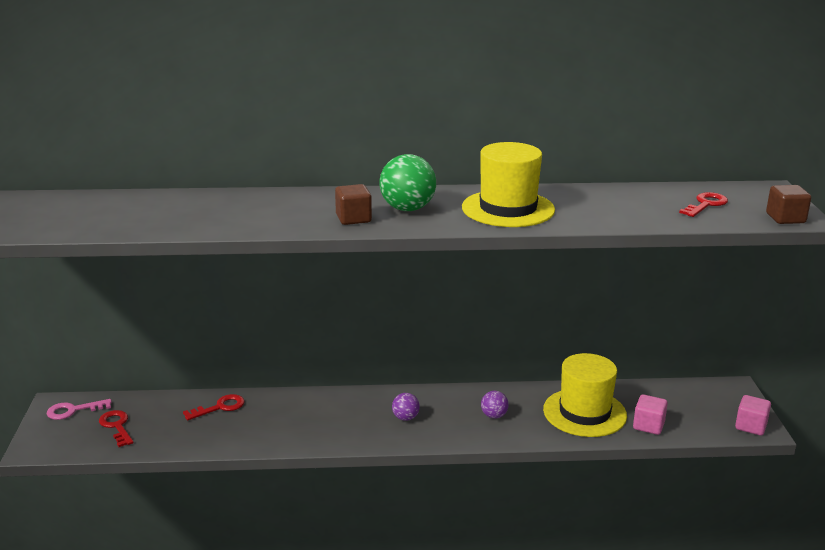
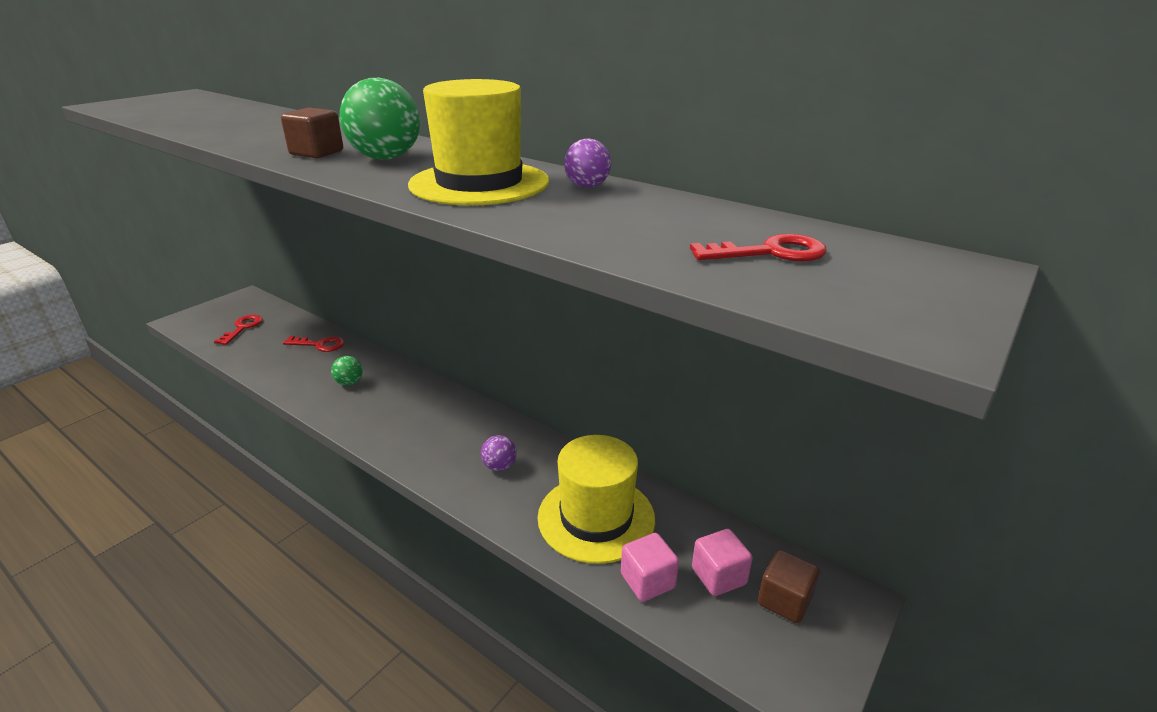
camera: 40 degrees right, 5 degrees up
pink key [47,399,112,420] -> none
purple ball [392,393,420,421] -> purple ball moved to [564,138,611,188]
pink cube [735,395,771,435] -> pink cube moved to [692,529,753,596]
brown cube [766,185,811,224] -> brown cube moved to [758,550,820,623]
none -> green ball [331,356,363,386]

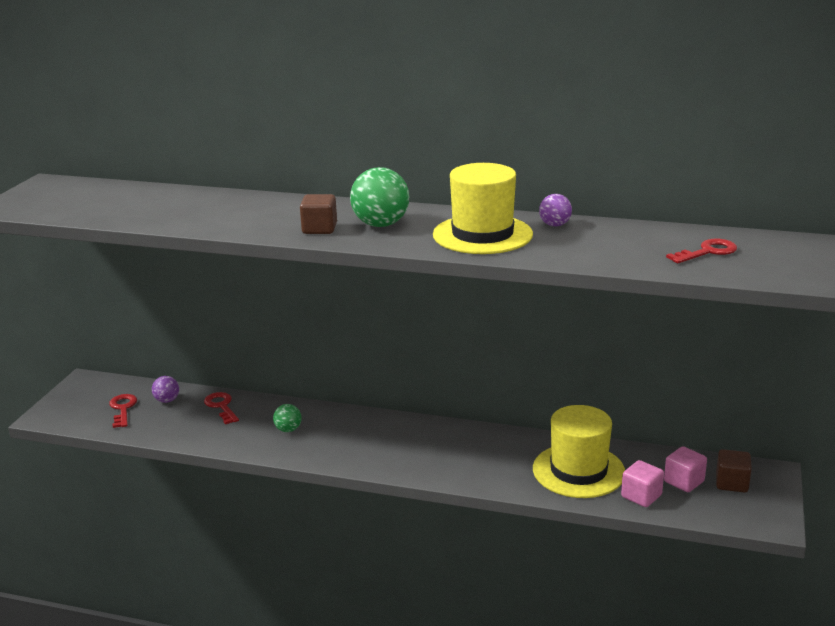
camera: 20 degrees left, 5 degrees down
red key [283,336,344,352] -> red key turned 105 degrees counterclockwise [204,392,239,424]
purple ball [481,435,517,471] -> purple ball moved to [152,376,179,403]

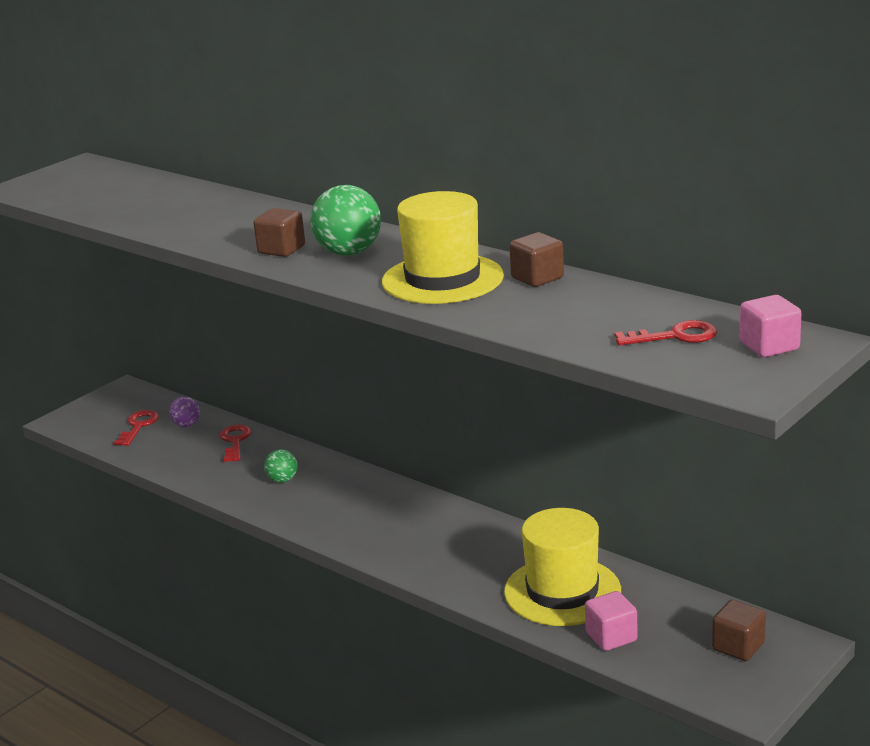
camera: 25 degrees right, 0 degrees up
purple ball [539,194,572,226] -> brown cube [509,232,564,287]
pink cube [664,446,707,492] -> pink cube moved to [740,295,802,357]

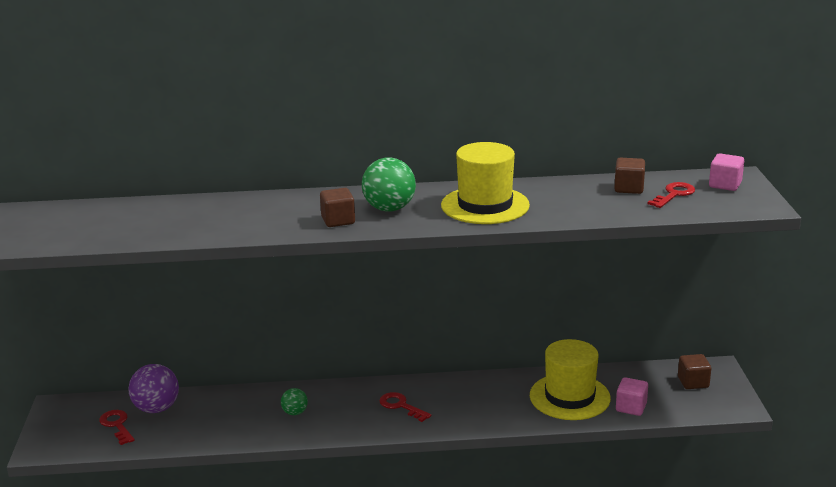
camera: 45 degrees left, 0 degrees up
purple ball [169,396,200,427] -> purple ball [128,364,179,413], size x1.83
red key [220,425,251,462] -> red key moved to [379,392,431,422]
brown cube [509,232,564,287] -> brown cube moved to [614,158,645,194]

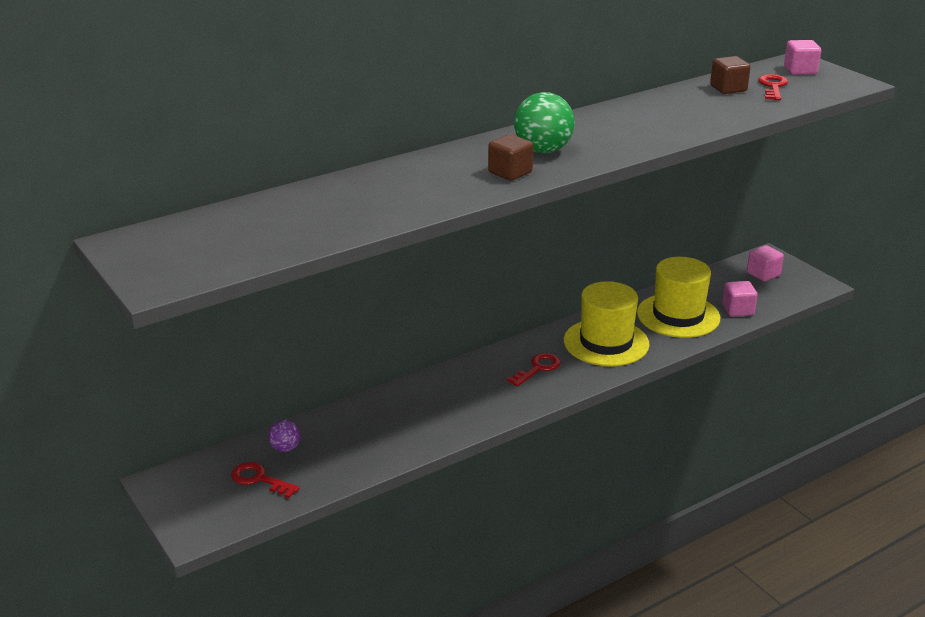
camera: 30 degrees left, 5 degrees up
purple ball [128,364,179,413] -> purple ball [268,420,301,452], size x0.55
green ball [281,388,308,415] -> none
red key [379,392,431,422] -> red key turned 120 degrees clockwise [507,353,561,387]
yellow hat [441,142,530,224] -> yellow hat moved to [564,281,650,366]
brown cube [678,354,711,389] -> pink cube [747,245,784,281]

